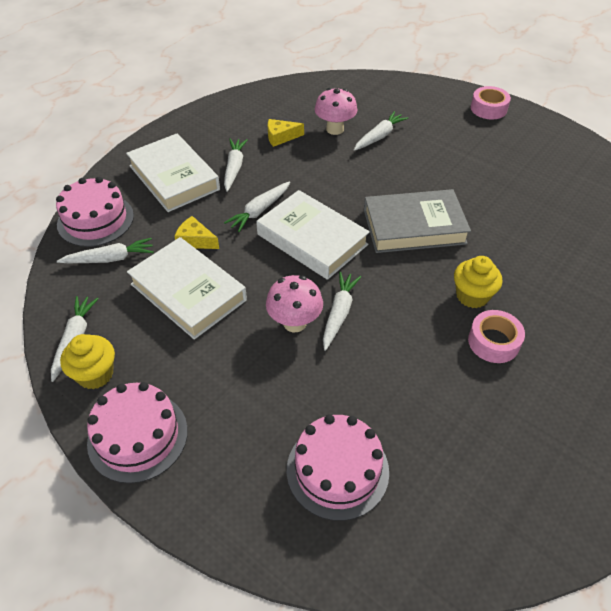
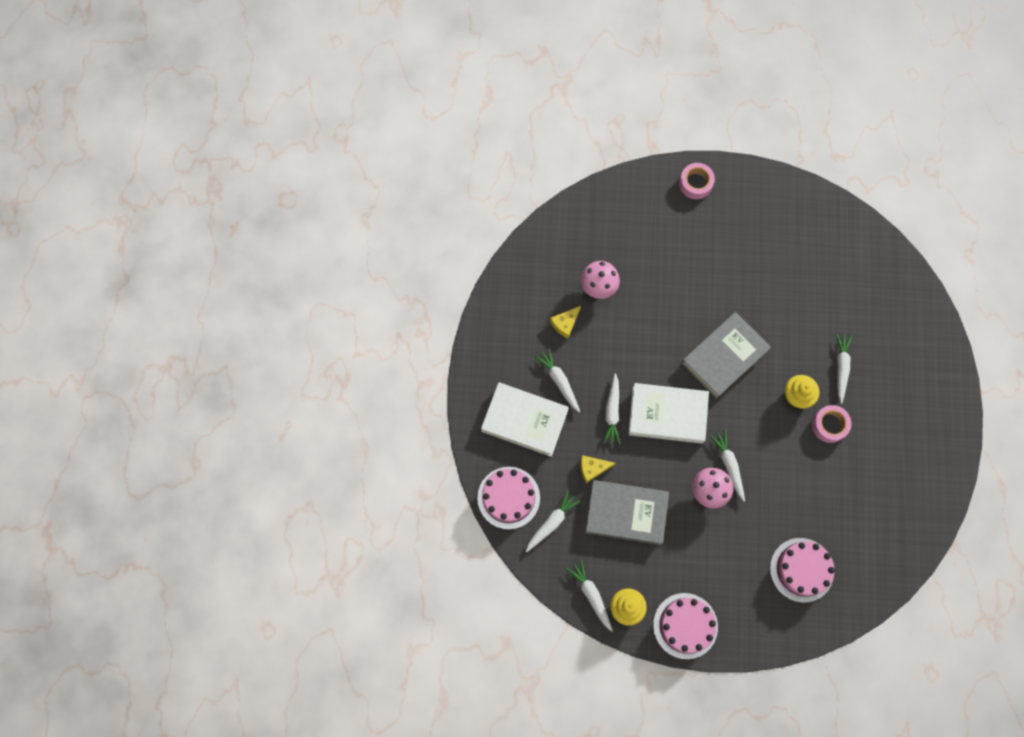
camera: 35 degrees left, 25 degrees up
white book [127,237,247,340] -> grey book [585,480,669,545]
white carrot [354,111,408,151] -> white carrot moved to [836,333,852,404]

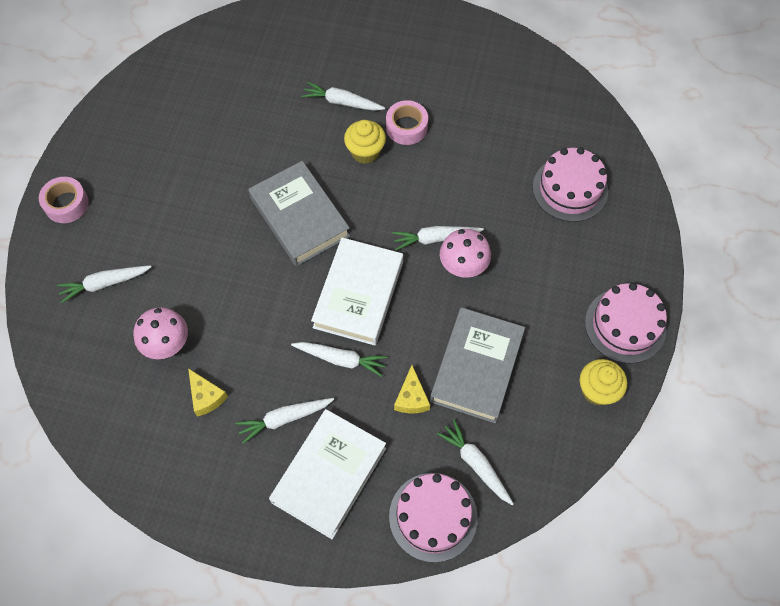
camera: 80 degrees left, 10 degrees down
white carrot [566,560,613,632] -> white carrot moved to [57,265,151,303]

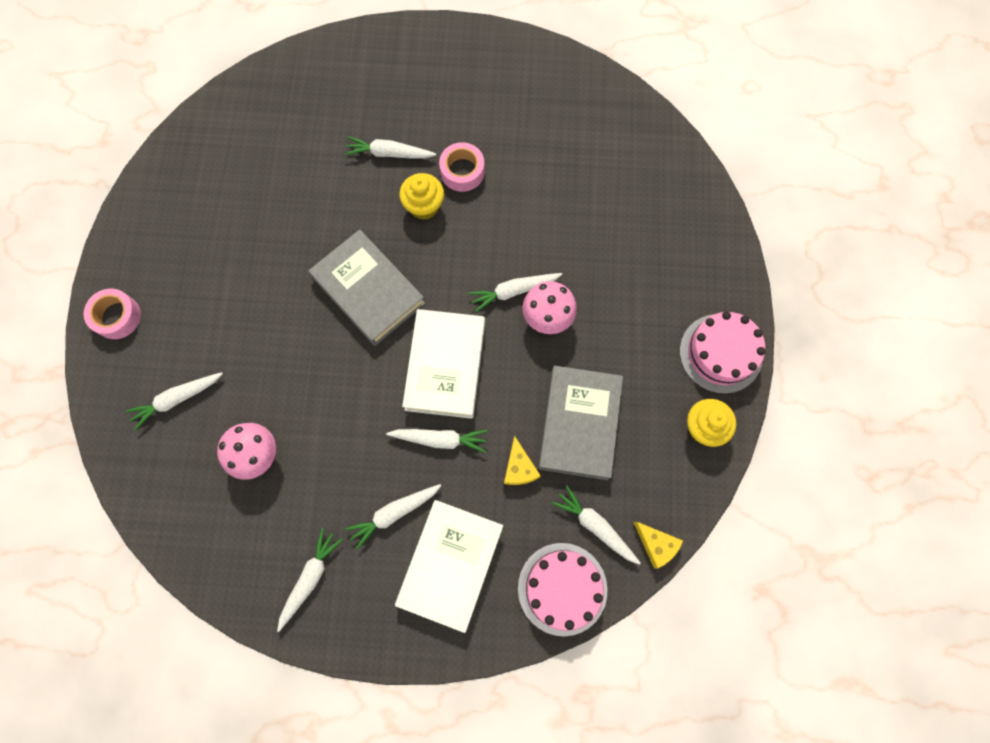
camera: 10 degrees left, 10 degrees up
yellow cheese [188,368,228,417] -> yellow cheese moved to [633,522,683,569]
pink cake [533,147,608,222] -> none
none -> white carrot [277,528,343,632]

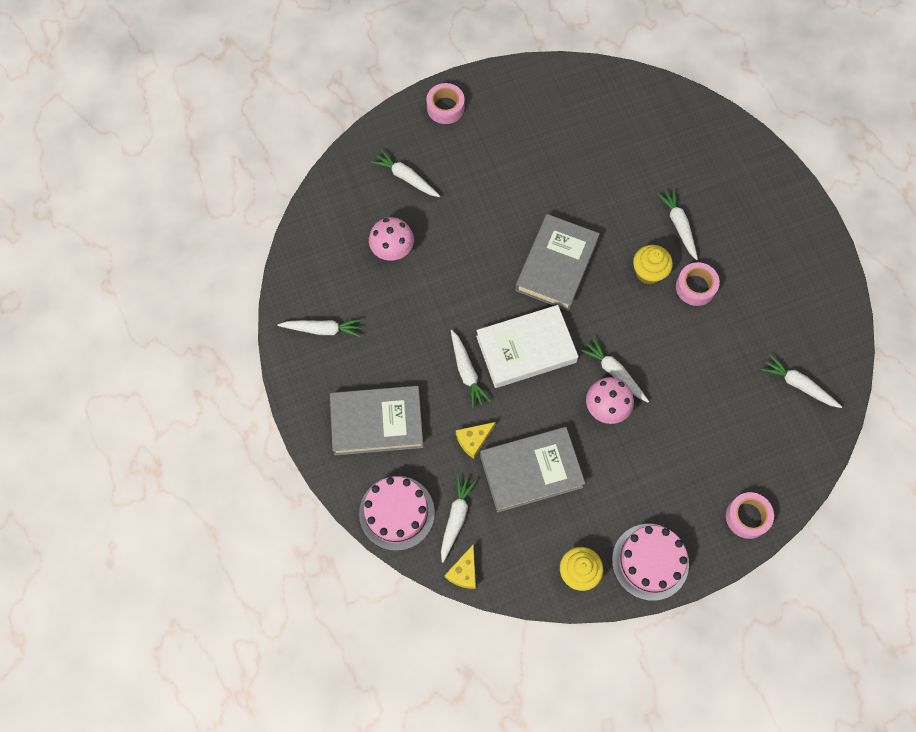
camera: 65 degrees right, 5 degrees down
white carrot [345,484,442,550] -> white carrot moved to [761,355,842,408]
white book [395,500,503,633] -> grey book [330,386,424,455]
none -> pink tape [726,492,774,539]

